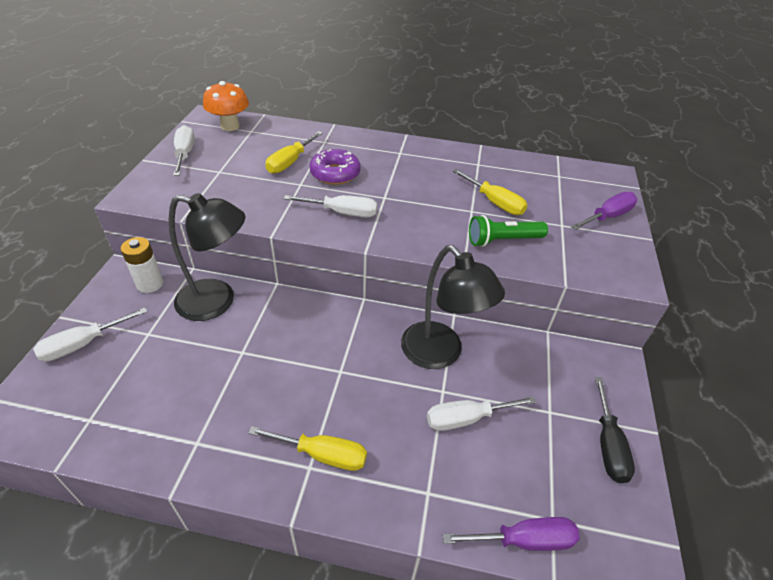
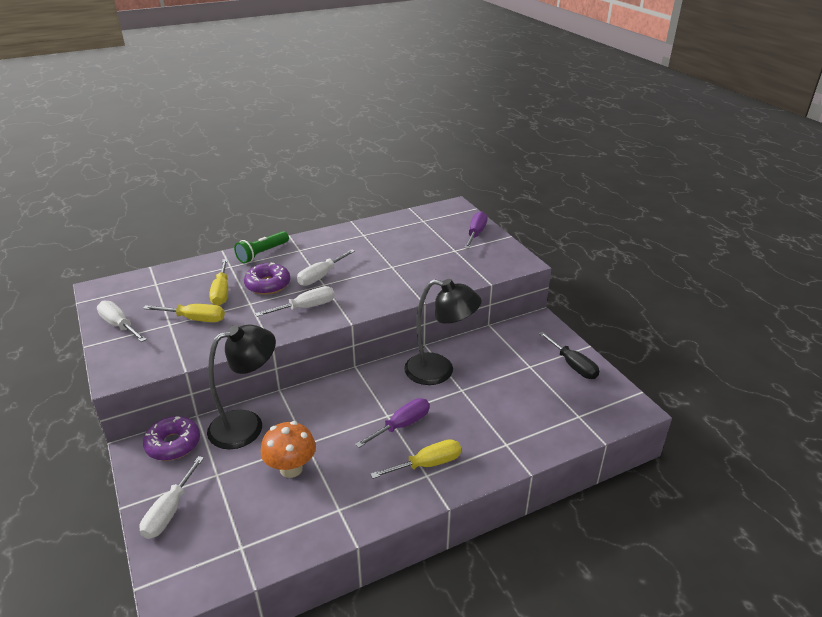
camera: 35 degrees left, 10 degrees down
white battery [121,237,163,293] -> purple donut [143,416,200,461]
orange mushroom [203,81,249,131] -> orange mushroom moved to [261,421,316,478]
white screwdriver [427,396,537,431] -> white screwdriver moved to [297,249,355,286]
purple screwdriver [443,517,580,551] -> purple screwdriver moved to [355,398,430,448]
yellow screwdriver [452,169,527,215] -> yellow screwdriver moved to [143,304,225,322]
green flashlight [469,215,548,247] -> green flashlight moved to [234,231,289,263]

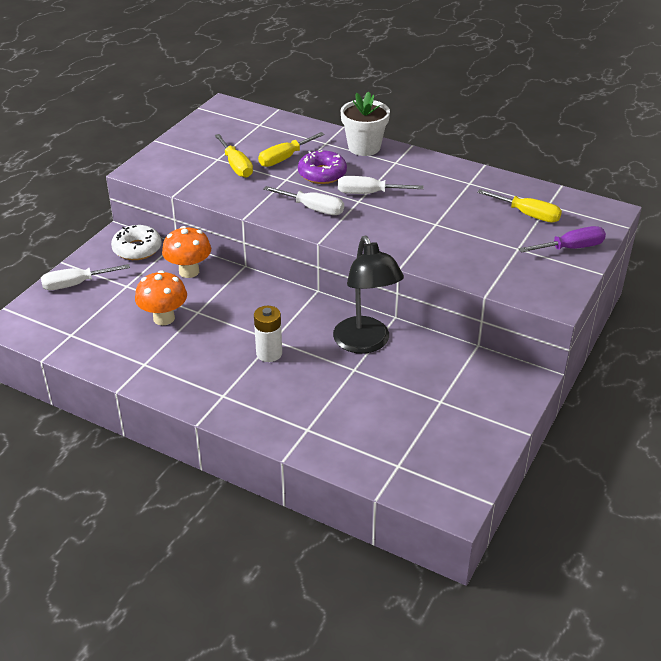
camera: 55 degrees right, 5 degrees up
white screwdriver [97,301,147,342] -> none
purple donut [143,416,200,461] -> white donut [111,225,162,260]
black lamp [207,324,276,449] -> orange mushroom [162,226,211,278]
green flashlight [234,231,289,263] -> white flower pot [341,91,390,156]
purple screwdriver [355,398,430,448] -> white battery [254,306,282,362]
yellow screwdriver [370,439,461,479] -> yellow screwdriver moved to [477,189,562,222]
black screwdriver [539,332,599,379] -> none

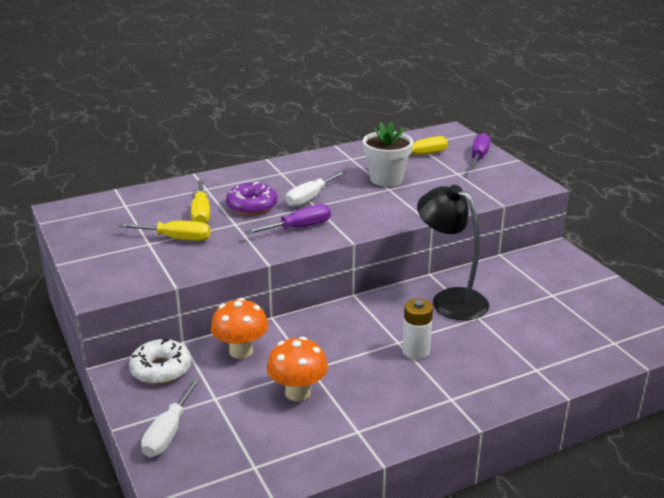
camera: 55 degrees left, 10 degrees down
white screwdriver [263,186,344,215] -> purple screwdriver [245,204,331,234]
black lamp [333,236,404,354] -> black lamp turned 150 degrees counterclockwise [417,185,489,320]
white flower pot [341,91,390,156] -> white flower pot moved to [363,121,413,187]

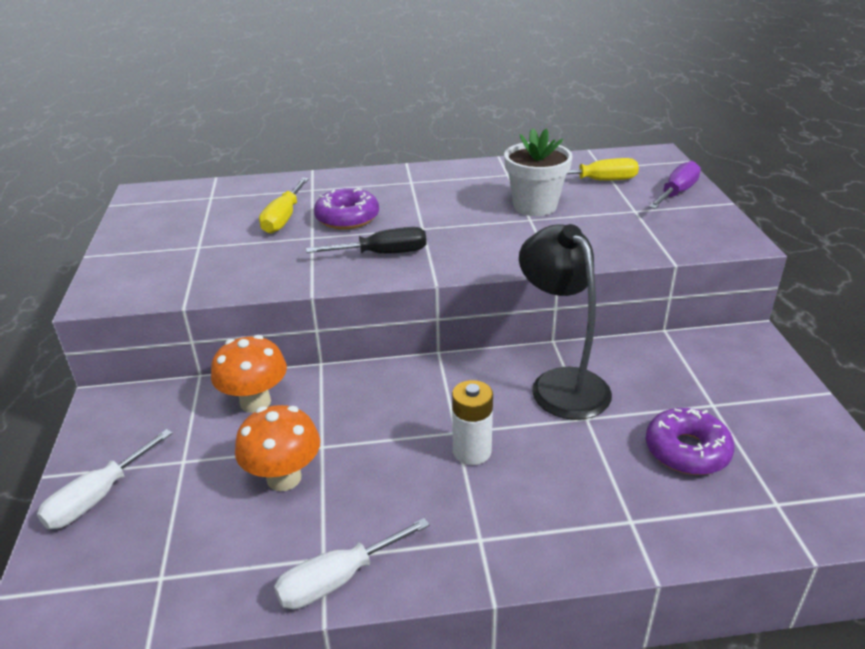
camera: 20 degrees right, 5 degrees up
yellow screwdriver [118,221,211,241] -> none
white donut [129,339,191,385] -> none
purple screwdriver [245,204,331,234] -> black screwdriver [306,227,427,254]
white screwdriver [286,171,346,207] -> white screwdriver moved to [274,518,430,609]
none -> purple donut [646,408,735,475]

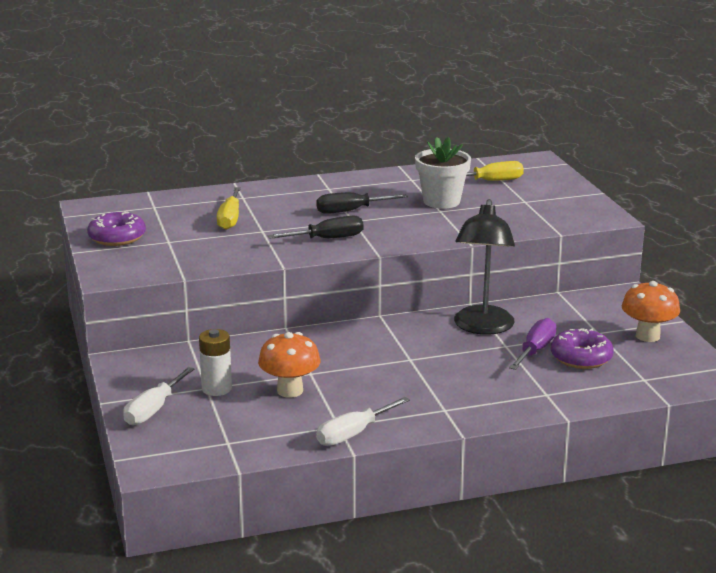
camera: 10 degrees left, 10 degrees down
orange mushroom [211,335,287,413] -> orange mushroom moved to [622,281,680,342]
purple donut [314,188,379,230] -> purple donut moved to [87,211,146,246]
white battery [452,380,493,465] -> white battery moved to [199,329,232,396]
black lamp [519,224,612,420] -> black lamp turned 135 degrees counterclockwise [454,199,515,335]
purple screwdriver [648,161,701,209] -> purple screwdriver moved to [509,318,556,370]
none -> black screwdriver [316,192,408,214]

